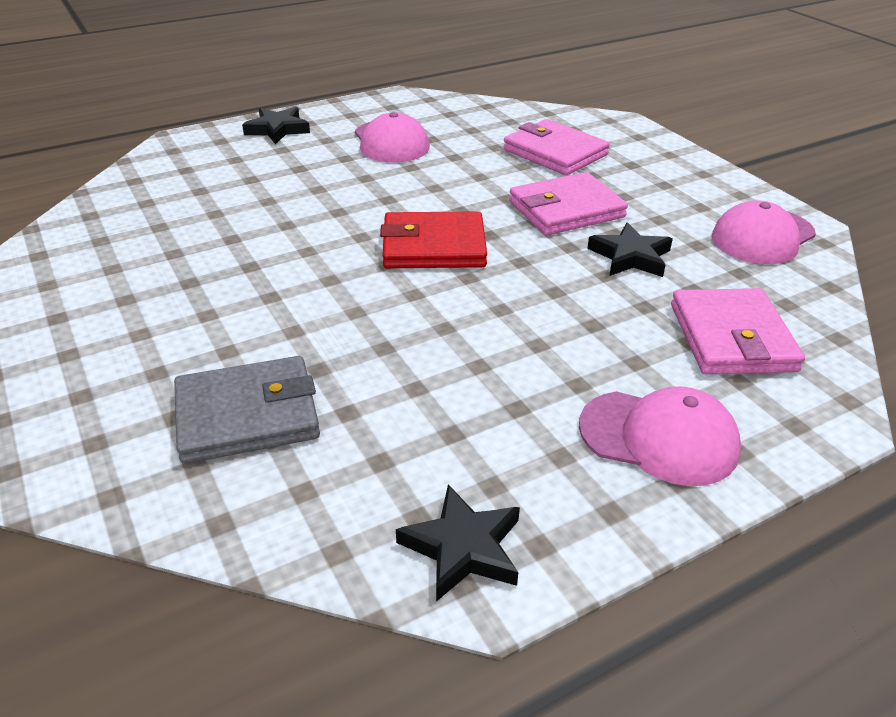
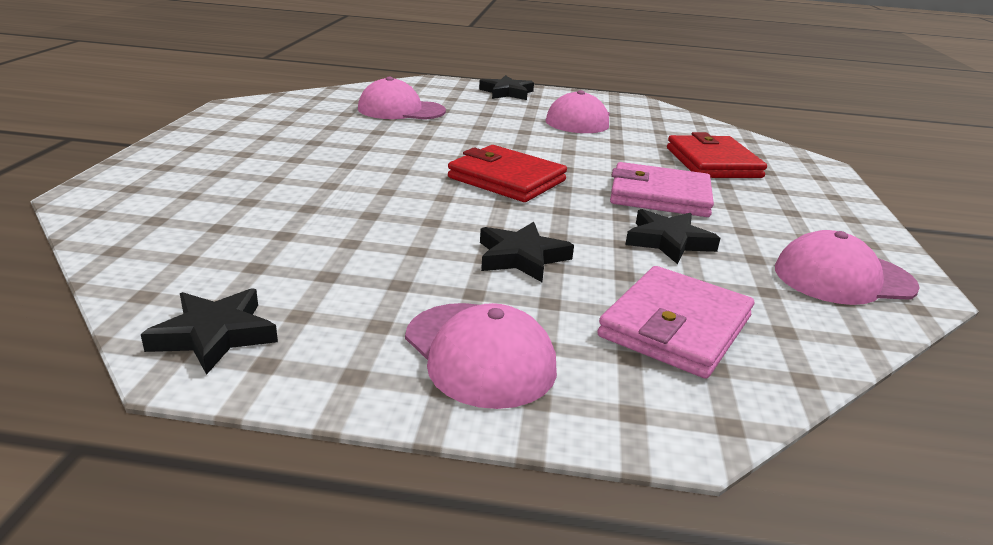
camera: 35 degrees right, 10 degrees down
grey wallet [174,356,320,464] -> none
pink wallet [503,119,610,175] -> red wallet [667,132,767,178]
none -> pink cap [358,77,446,120]
none -> black star [480,222,574,282]

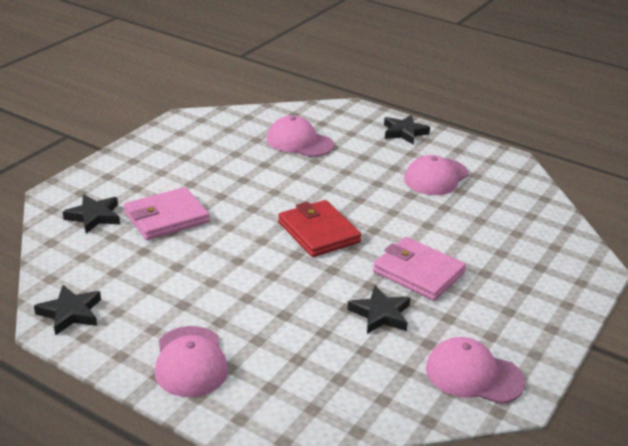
camera: 25 degrees right, 5 degrees up
black star [480,222,574,282] -> black star moved to [63,194,120,233]
pink wallet [597,266,754,379] -> pink wallet moved to [124,187,210,240]
red wallet [667,132,767,178] -> none

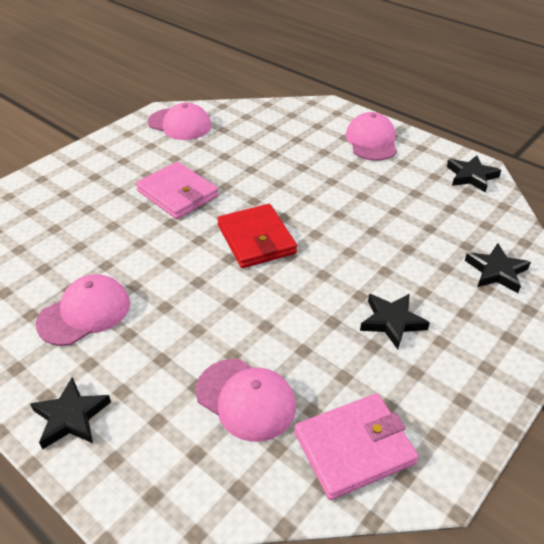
camera: 170 degrees left, 10 degrees up
pink wallet [124,187,210,240] -> pink wallet moved to [294,393,419,500]
black star [347,286,410,334] -> black star moved to [360,294,430,349]

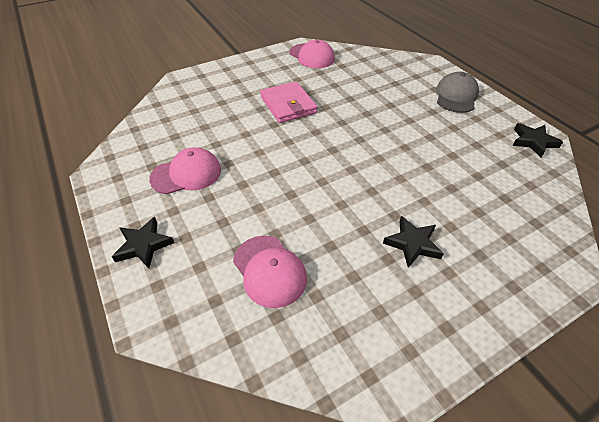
camera: 20 degrees right, 5 degrees up
red wallet [217,204,297,268] -> none
pink wallet [294,393,419,500] -> none
pink cap [346,112,397,161] -> grey cap [436,72,479,113]
black star [465,243,531,293] -> none

